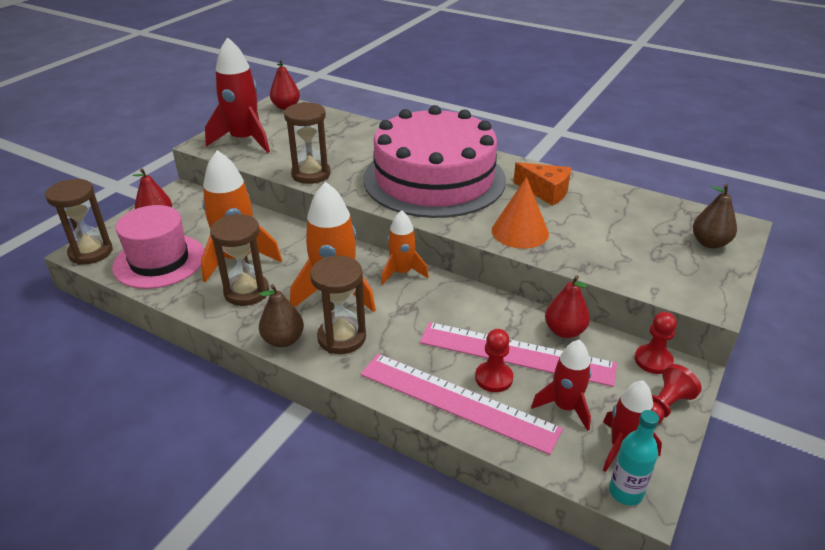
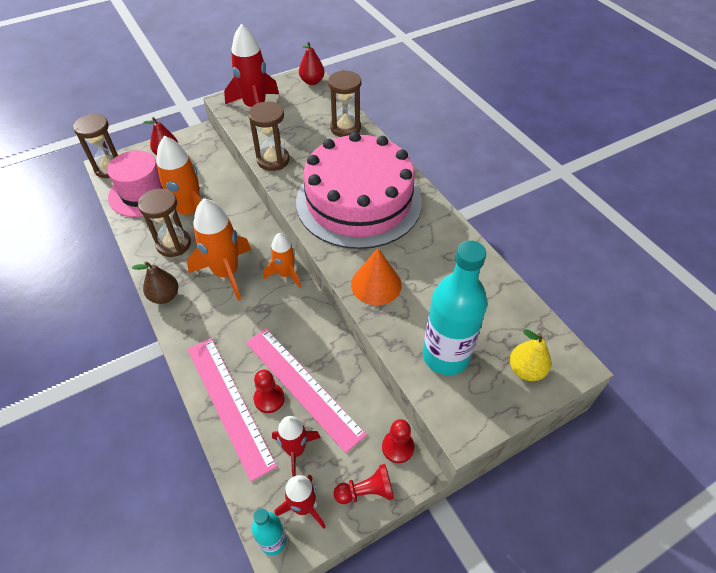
camera: 30 degrees right, 15 degrees up
brown hourglass [310,256,366,354] -> brown hourglass moved to [328,70,361,137]
orange cheese [513,162,571,206] -> none
red pear [545,276,590,338] -> none
brown pear [693,184,737,249] -> yellow pear [510,329,551,381]
none -> turquoise bottle [423,240,487,375]

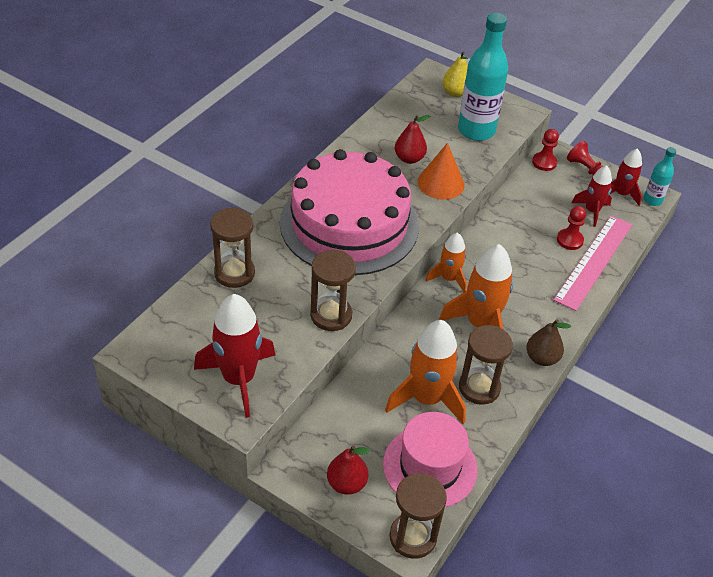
camera: 120 degrees left, 5 degrees down
pink ruler [246,328,367,453] -> none
red pear [299,42,325,85] -> red pear moved to [395,115,430,164]

